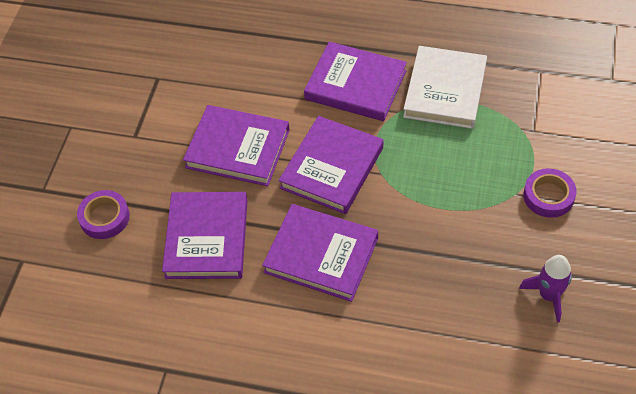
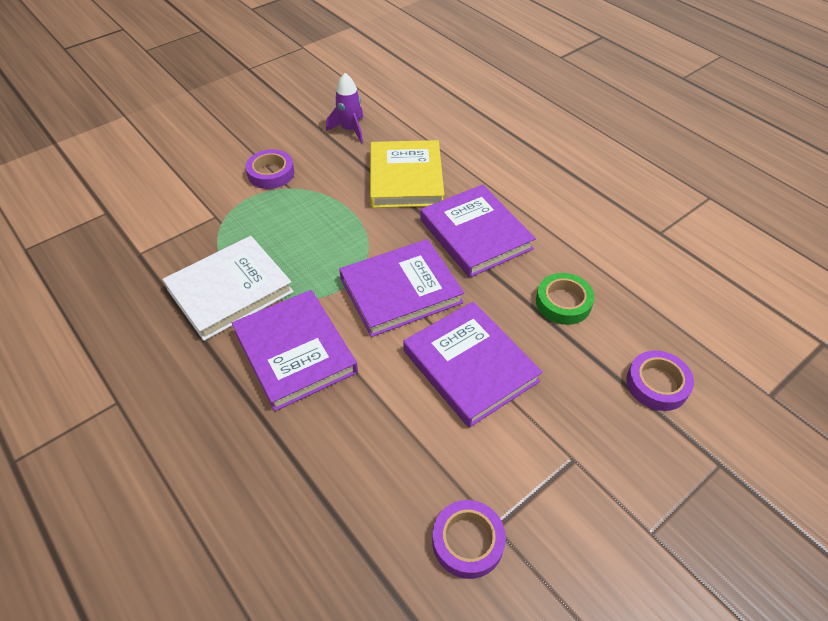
camera: 145 degrees left, 5 degrees down
purple book [162,192,248,279] -> green tape [536,273,594,325]
none -> yellow book [370,140,444,208]
none -> purple tape [432,500,506,579]

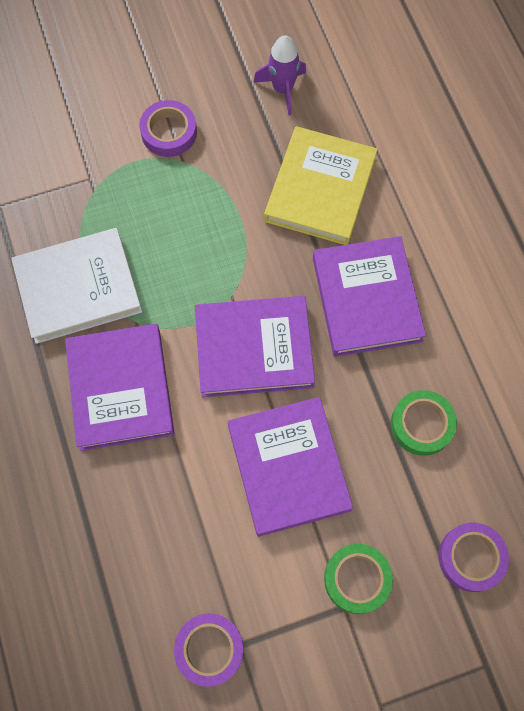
camera: 20 degrees right, 20 degrees up
none -> green tape [324,544,393,614]

